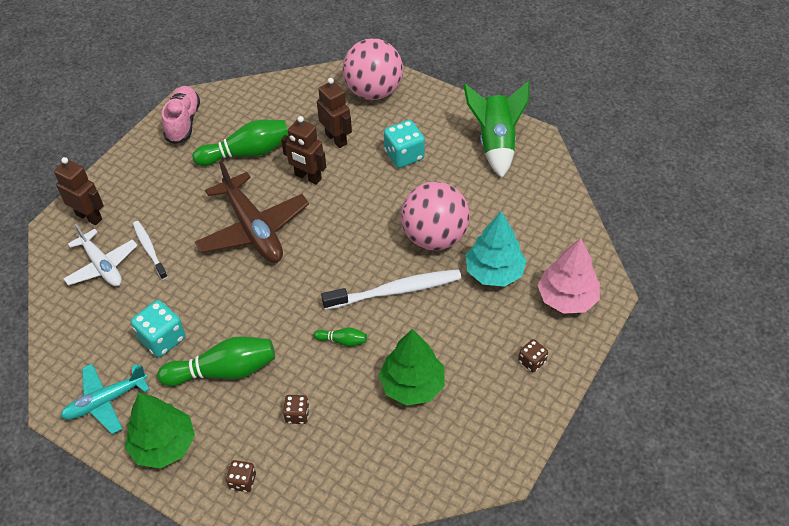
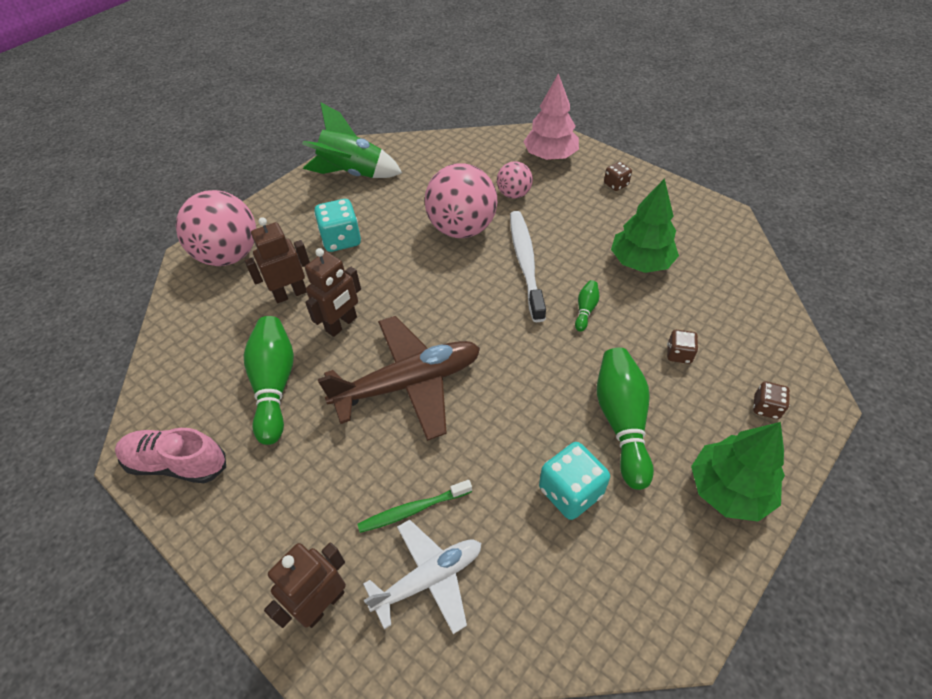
camera: 80 degrees left, 0 degrees up
turquoise plane [61,364,150,434] -> none
white toothbrush [133,221,168,280] -> green toothbrush [357,480,472,533]
turquoise tree [465,211,527,287] -> pink ball [497,161,533,199]

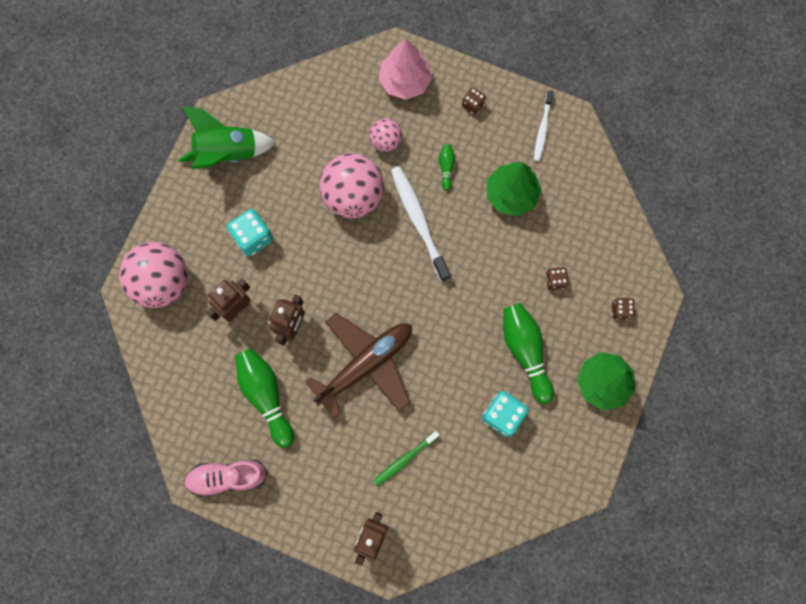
camera: 20 degrees left, 25 degrees up
white plane [363,520,481,634] -> none
green bowling pin [575,280,599,332] -> green bowling pin moved to [439,144,455,191]
none -> white toothbrush [534,90,554,162]

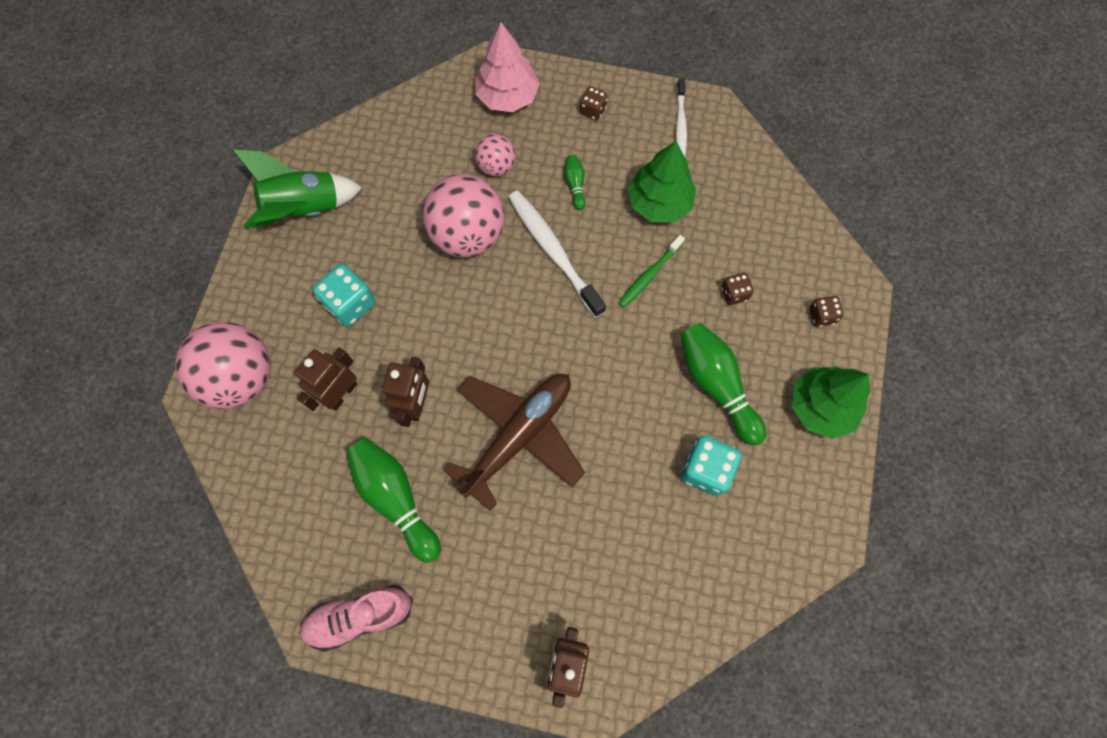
camera: 10 degrees left, 5 degrees down
green toothbrush [373,431,440,486] -> green toothbrush moved to [618,235,685,308]

